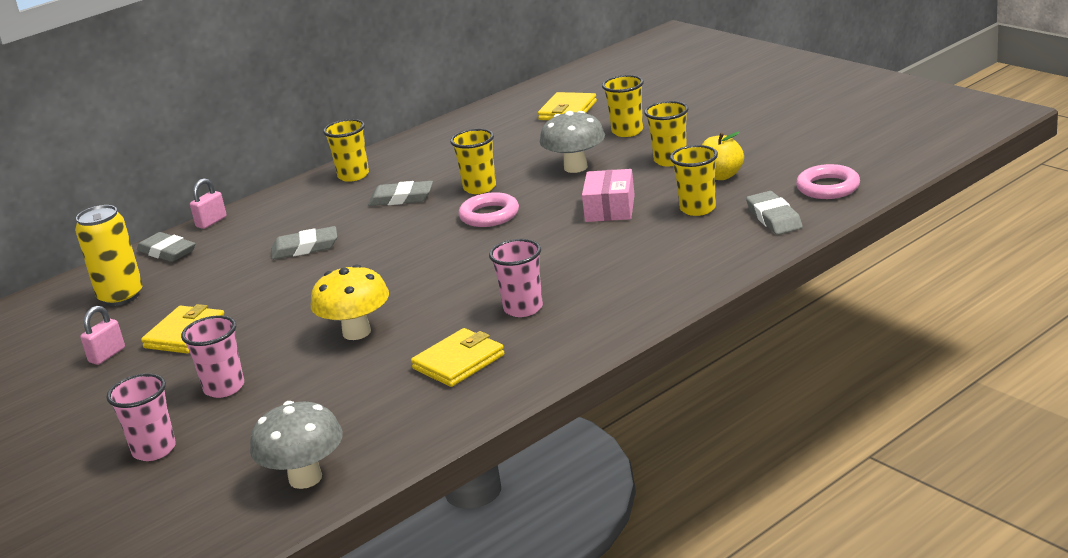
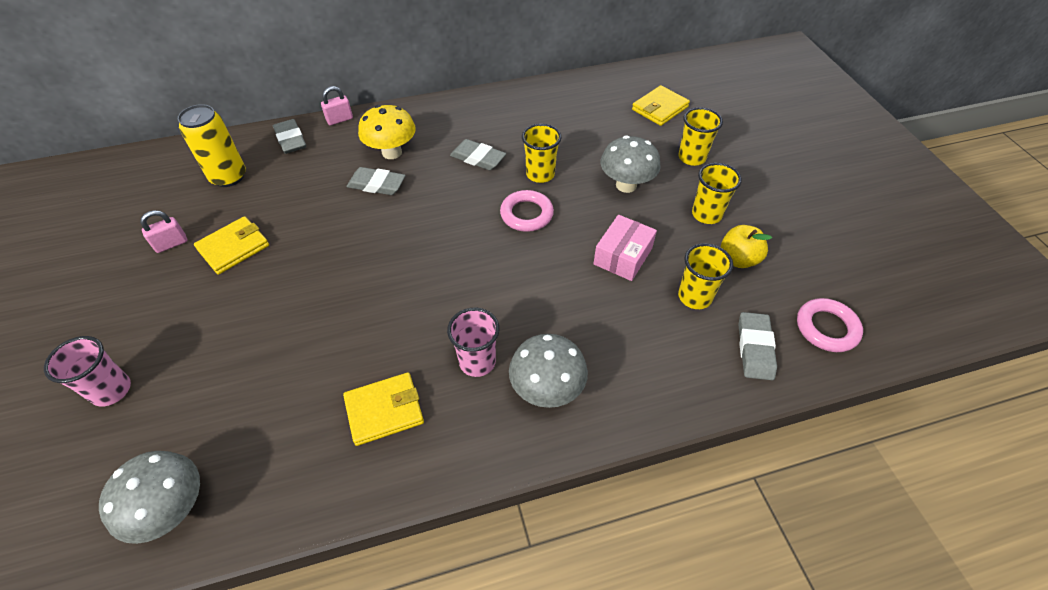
camera: 20 degrees right, 25 degrees up
pink cup [181,315,244,398] -> none
yellow mushroom [311,265,389,340] -> yellow mushroom moved to [358,105,416,159]
yellow cup [323,119,369,182] -> none
none -> grey mushroom [509,334,588,408]

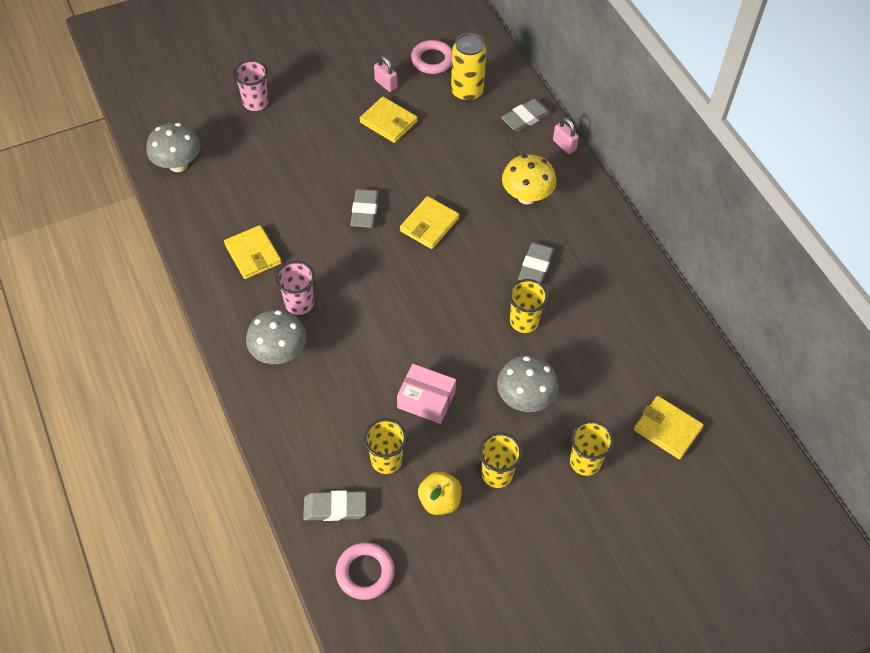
camera: 80 degrees right, 5 degrees up
grey eraser [347,167,406,195] -> grey eraser moved to [350,189,379,228]
pink ring [500,190,554,232] -> pink ring moved to [411,40,452,74]
none -> yellow wallet [400,196,459,249]

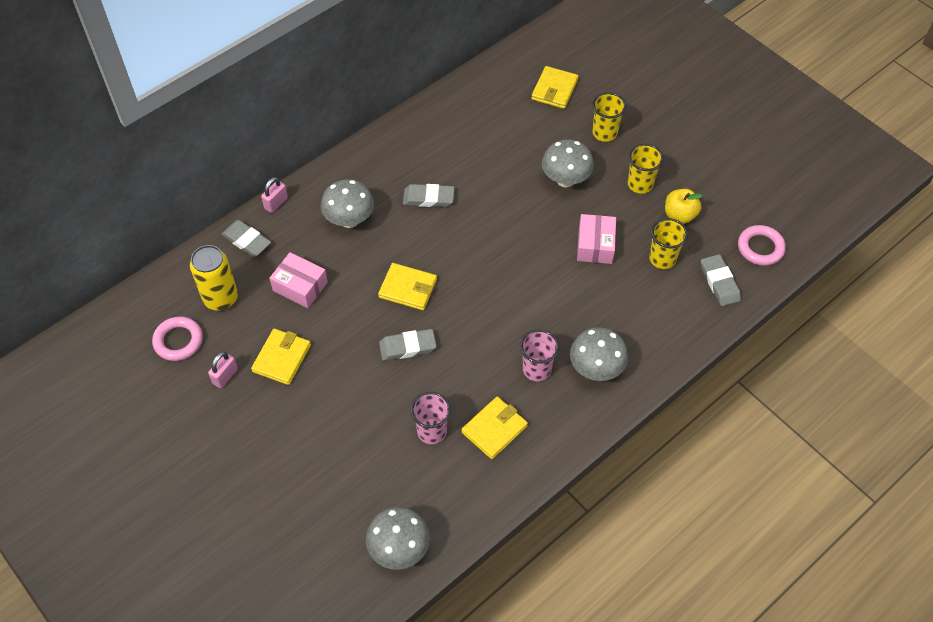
camera: 105 degrees left, 0 degrees up
pink cup [233,60,269,111] -> pink cup moved to [411,392,451,444]
yellow mushroom [502,154,557,205] -> grey mushroom [321,179,374,228]
yellow cup [509,279,548,333] -> none
none -> pink box [269,252,328,308]

